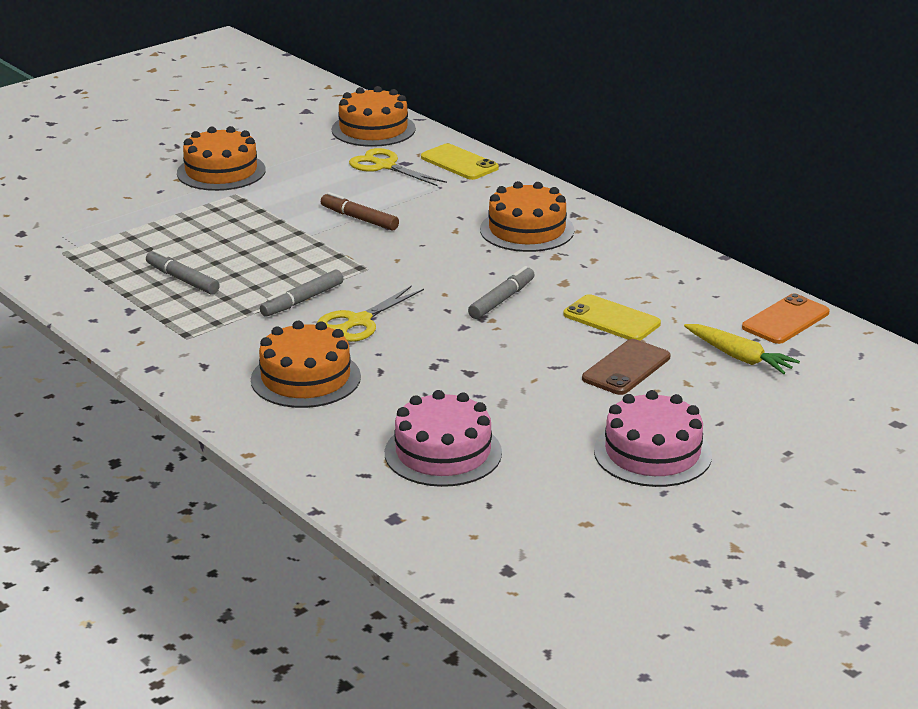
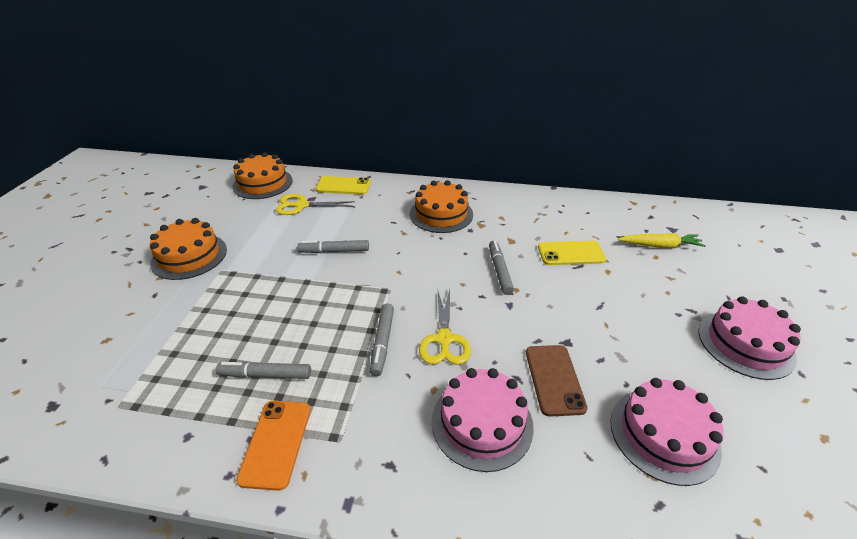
camera: 40 degrees left, 10 degrees up
orange cake [251,321,361,408] -> pink cake [432,368,534,472]
brown marker [321,192,399,231] -> grey marker [297,240,369,253]
brown phone [582,339,670,395] -> brown phone moved to [526,345,588,416]
orange phone [742,294,830,344] -> orange phone moved to [236,401,311,491]

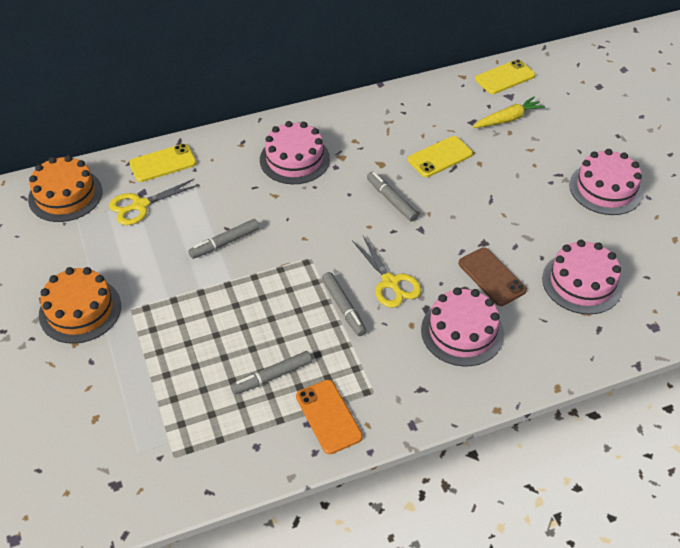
camera: 30 degrees left, 10 degrees up
orange cake [410,180,473,233] -> pink cake [260,121,330,184]
none -> yellow phone [475,59,535,94]

